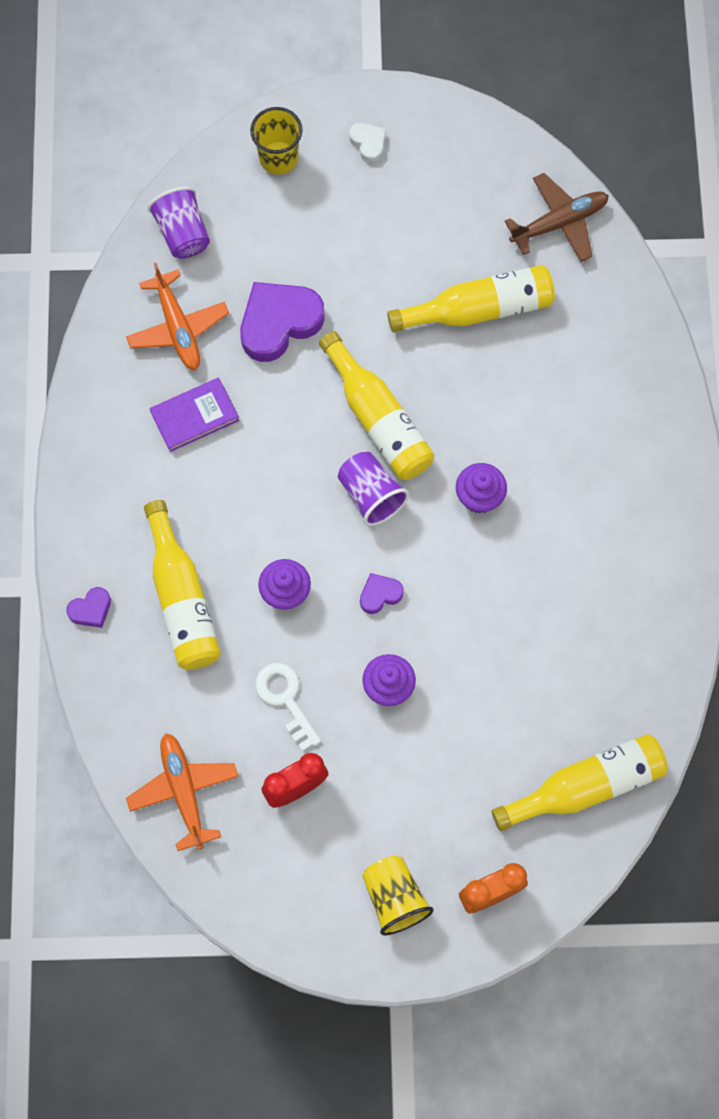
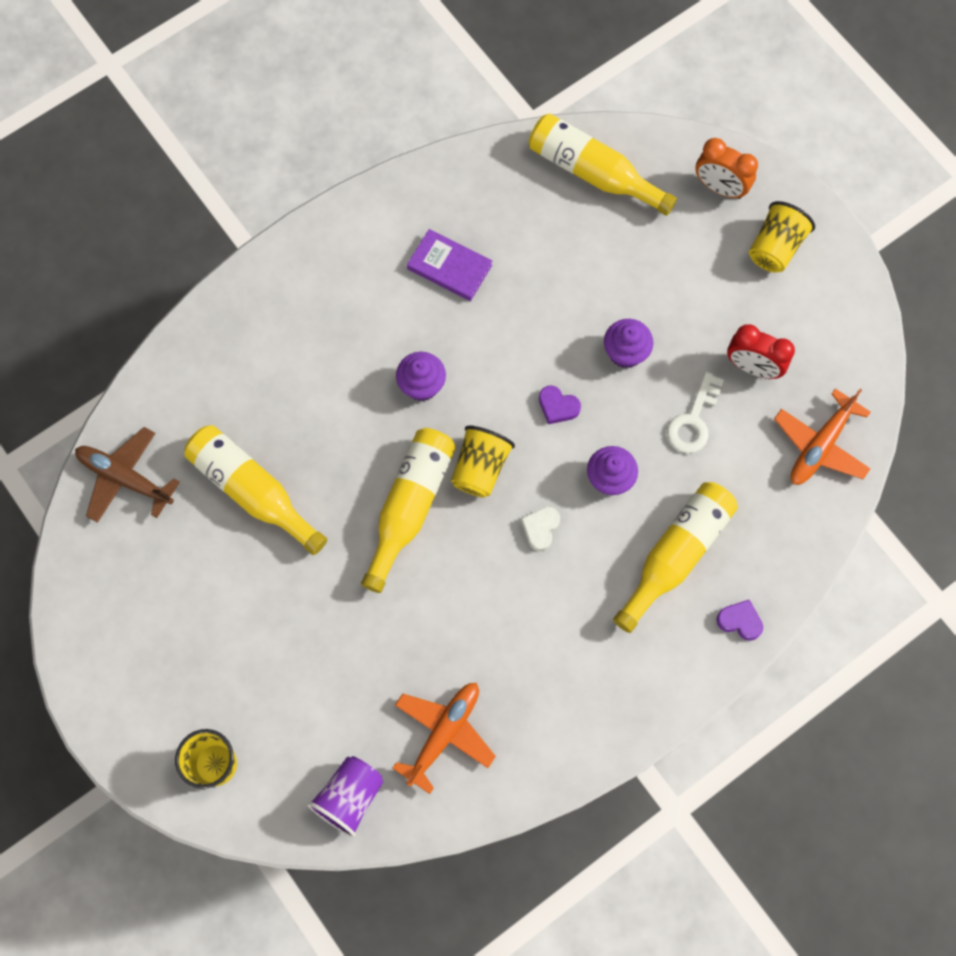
camera: 125 degrees left, 0 degrees up
purple book [150,378,239,452] -> purple book moved to [407,229,492,301]
purple heart [240,282,325,362] -> none
purple cup [338,452,409,526] -> yellow cup [451,425,515,498]
white heart [349,123,386,163] -> white heart moved to [521,507,560,551]

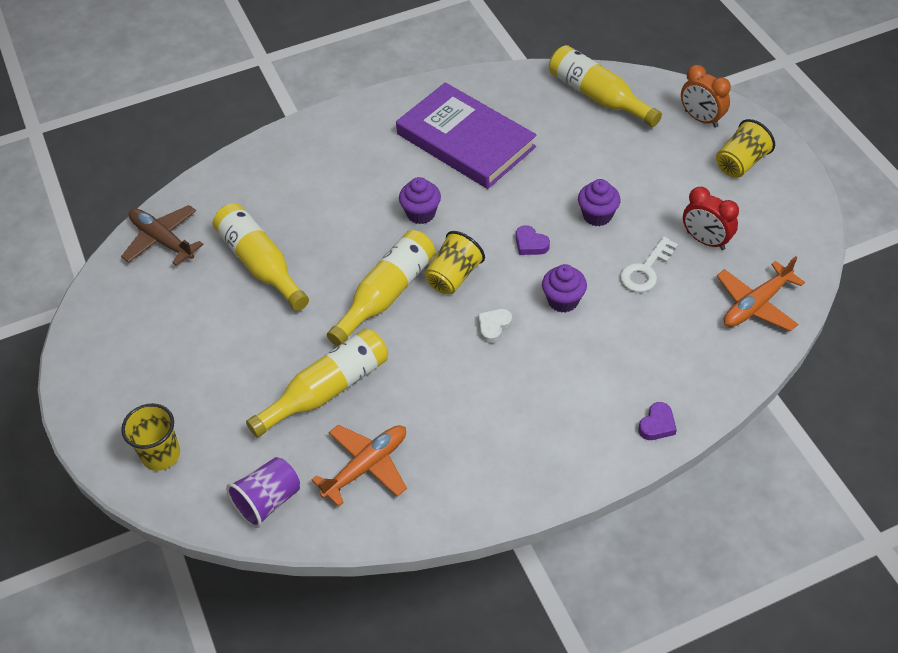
camera: 15 degrees right, 20 degrees down
purple book [407,229,492,301] -> purple book [396,82,537,189], size x2.01
yellow bottle [613,482,738,633] -> yellow bottle moved to [246,328,388,438]
purple heart [716,600,763,641] -> purple heart turned 90 degrees clockwise [638,402,677,440]

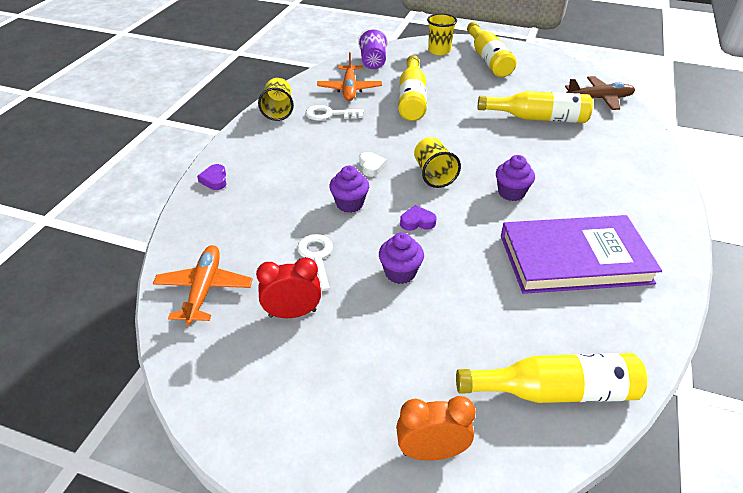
camera: 130 degrees right, 10 degrees down
yellow bottle [327,230,435,346] -> yellow bottle moved to [467,22,516,77]
yellow cup [716,119,775,178] -> yellow cup moved to [258,78,294,121]
none -> white key [305,105,364,121]

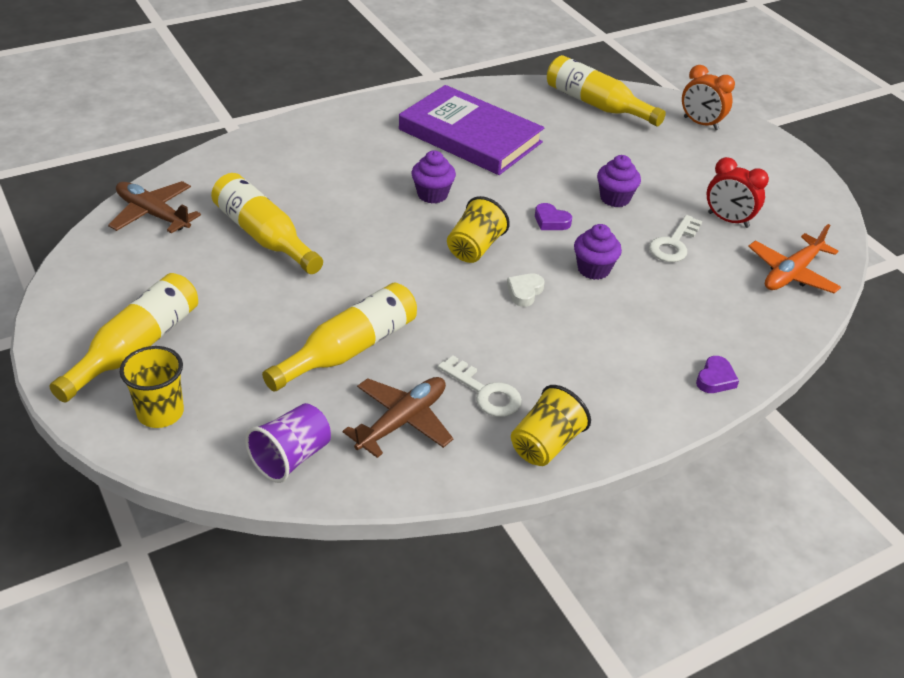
camera: 140 degrees left, 0 degrees up
orange plane [317,52,382,101] -> brown plane [343,377,453,458]

